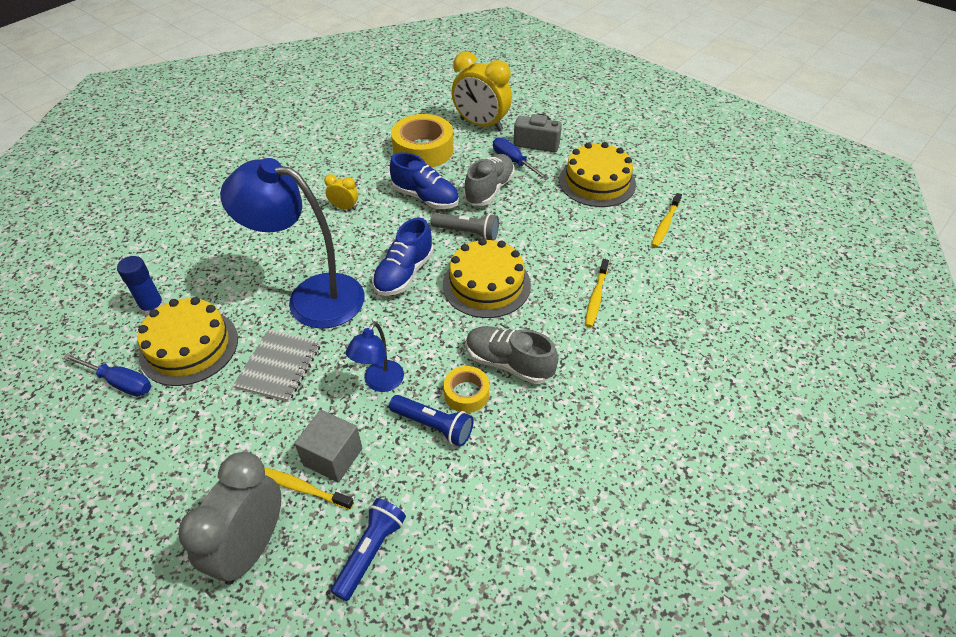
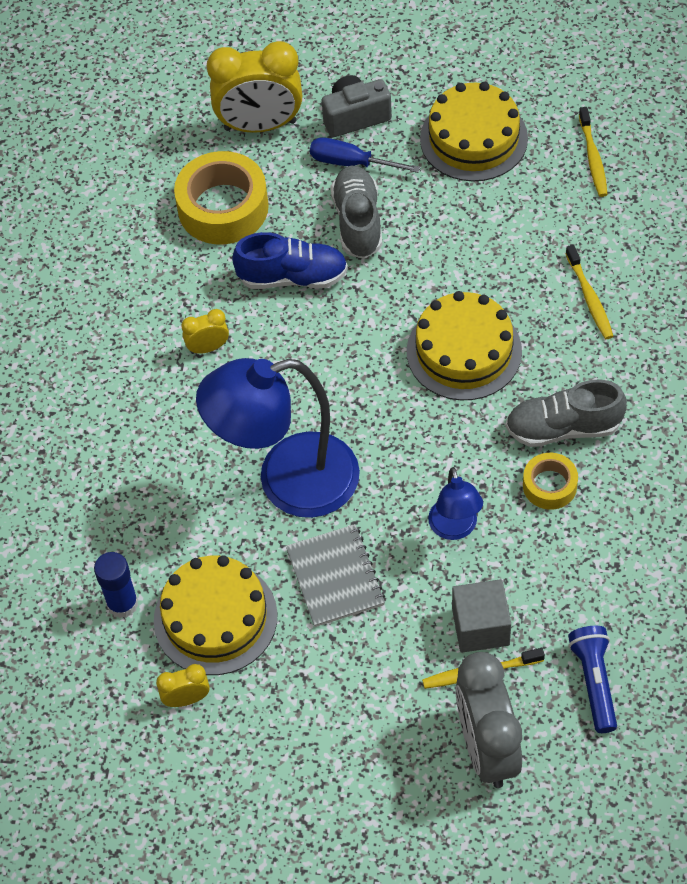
camera: 30 degrees left, 10 degrees up
blue screwdriver [63,353,151,397] -> yellow clock [156,664,210,707]
blue shoe [372,218,434,296] -> none
blue flashlight [389,395,474,447] -> none
grey flashlight [430,213,499,240] -> none

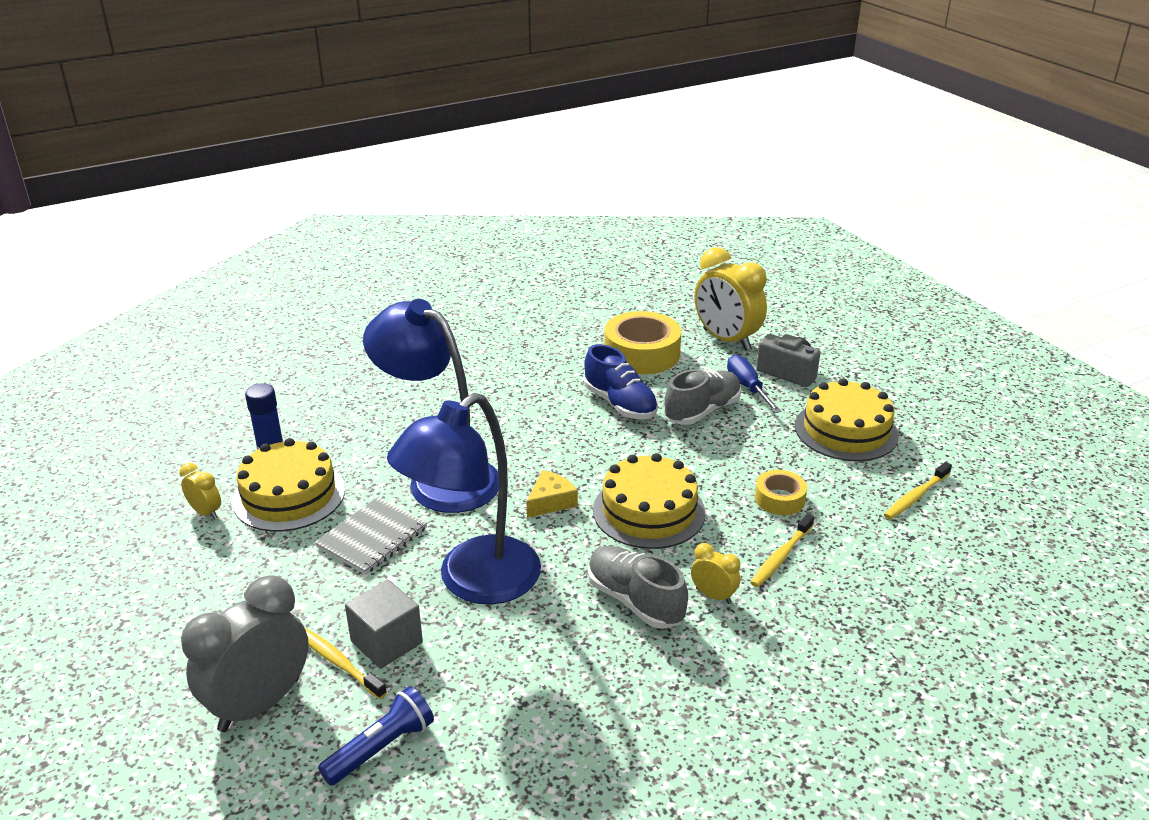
camera: 50 degrees right, 25 degrees down
yellow clock [181,309,229,354] -> yellow clock moved to [691,543,740,604]
blue lamp [428,467,483,540] -> blue lamp [387,393,541,605], size x2.07
yellow tape [523,453,578,510] -> yellow tape moved to [755,470,807,515]
none -> yellow cheese [527,470,578,518]

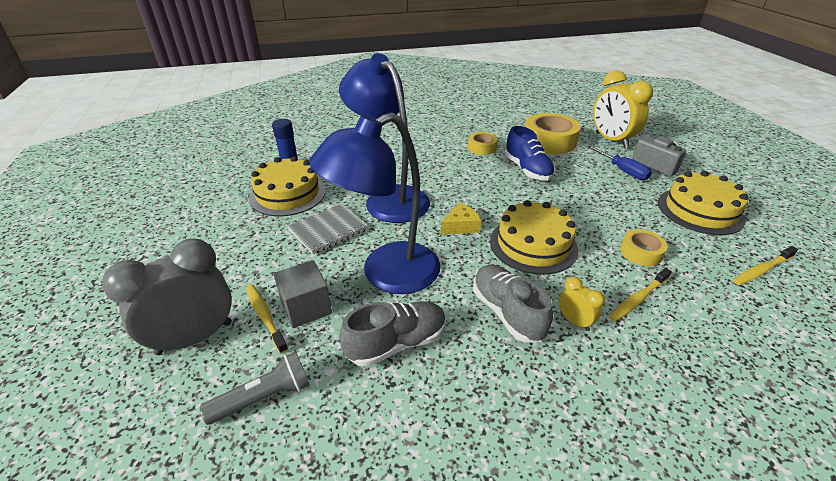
camera: 15 degrees right, 5 degrees up
yellow clock [179,463,221,520] -> none
blue flashlight [318,686,434,786] -> grey flashlight [200,351,310,425]
grey shoe [664,369,741,425] -> grey shoe moved to [339,301,446,367]
blue screwdriver [727,355,781,413] -> blue screwdriver turned 150 degrees clockwise [587,145,652,180]
none -> yellow tape [468,132,498,155]

